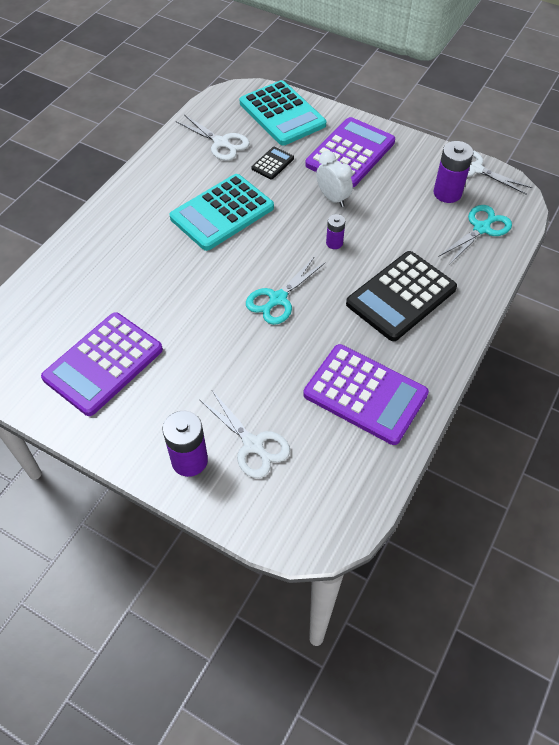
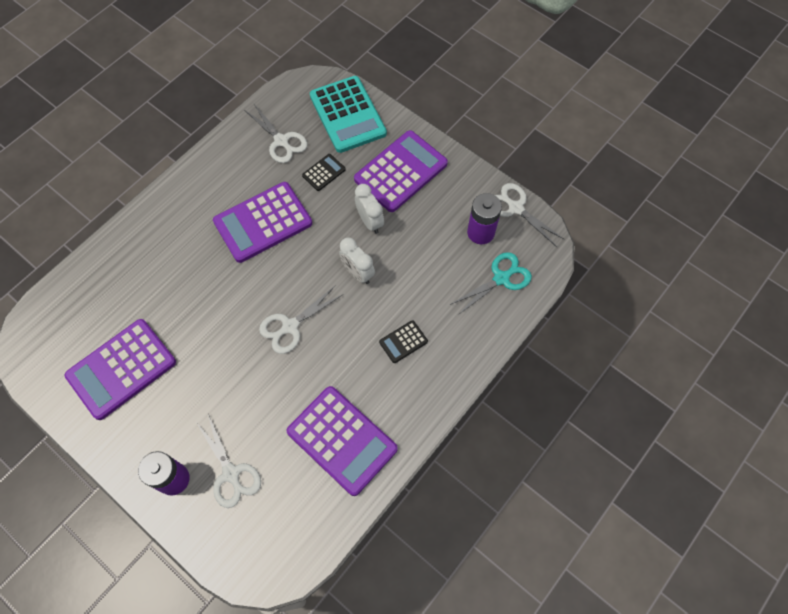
camera: 10 degrees right, 10 degrees up
turquoise calculator [170,174,274,251] -> purple calculator [213,182,312,263]
turquoise scissors [246,256,326,325] -> white scissors [259,286,342,354]
purple battery [326,214,345,249] -> white clock [339,237,375,284]
black calculator [346,251,457,341] -> black calculator [379,320,428,363], size x0.46

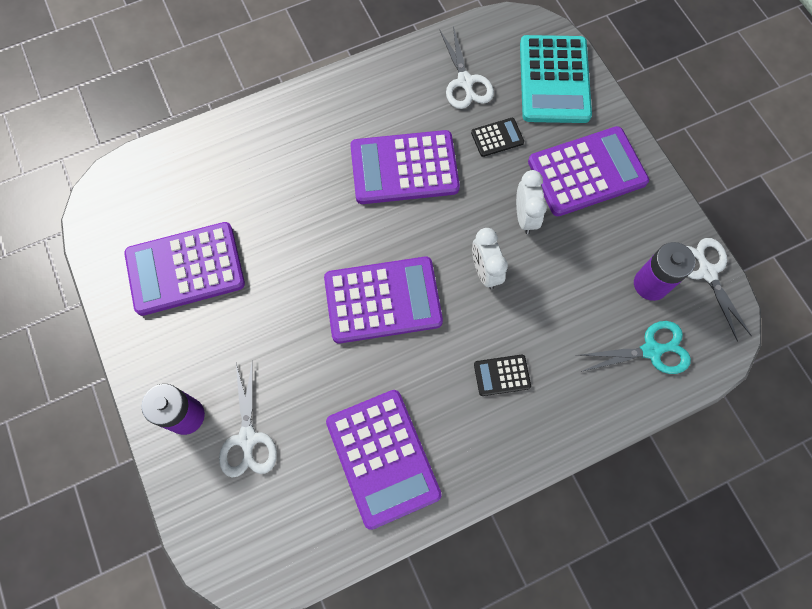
camera: 25 degrees right, 5 degrees up
white scissors [259,286,342,354] -> purple calculator [324,257,443,344]

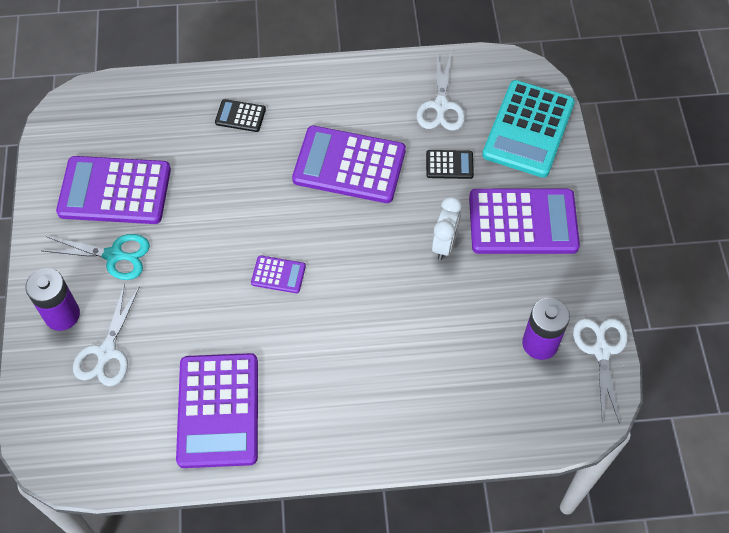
camera: 20 degrees right, 10 degrees down
purple calculator [324,257,443,344] -> purple calculator [251,255,306,293], size x0.46
white clock [472,228,508,289] -> none
black calculator [474,355,531,396] -> black calculator moved to [215,99,266,132]
turquoise scissors [576,321,691,374] -> turquoise scissors moved to [43,234,150,280]

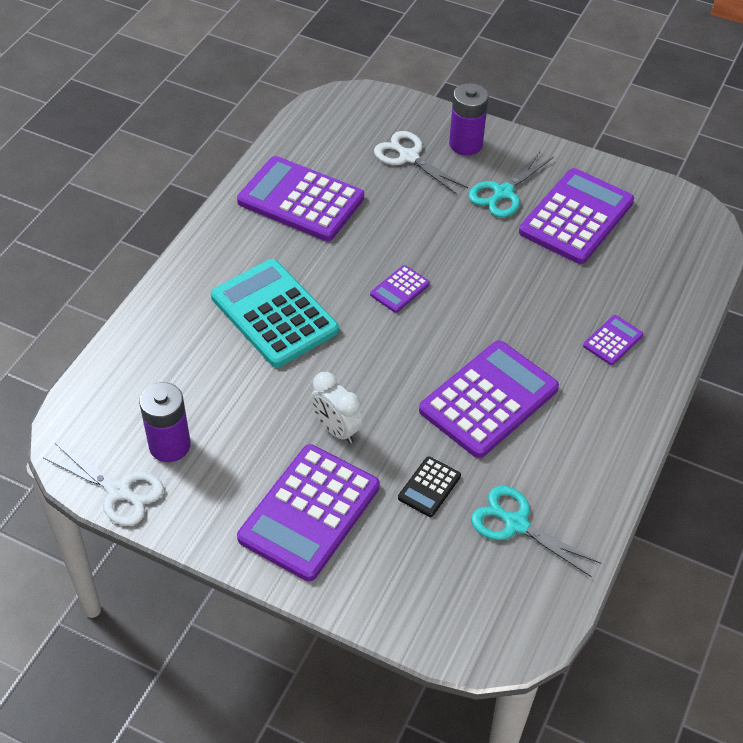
camera: 120 degrees right, 10 degrees down
black calculator [215,99,266,132] -> purple calculator [583,315,643,365]
white scissors [417,54,465,131] -> turquoise scissors [471,486,601,577]
turquoise calculator [482,80,575,178] -> turquoise calculator moved to [211,259,339,368]

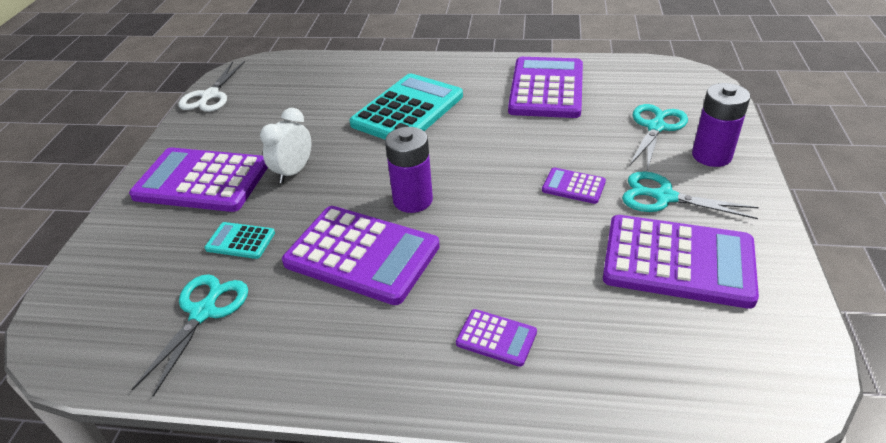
camera: 75 degrees right, 10 degrees down
purple battery [139,382,191,462] -> purple battery moved to [385,127,433,213]
purple calculator [370,265,430,313] -> purple calculator moved to [542,168,606,204]
white scissors [374,131,468,195] -> turquoise scissors [629,104,688,170]
black calculator [398,456,461,517] -> turquoise calculator [205,222,275,259]

